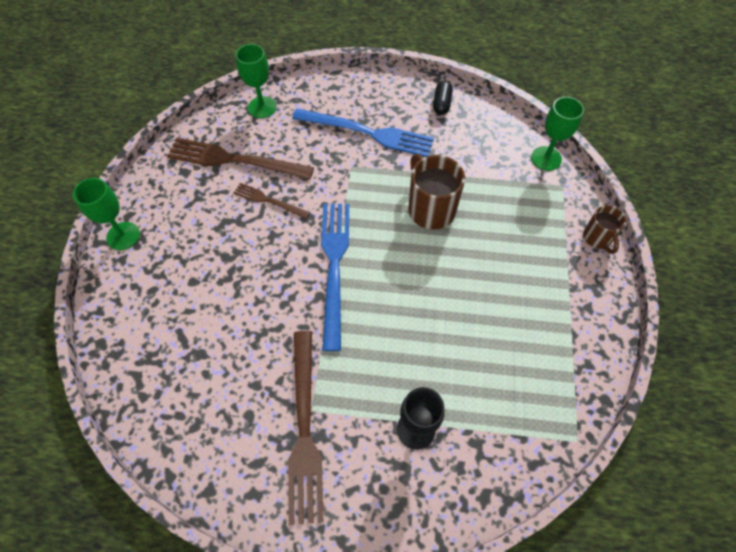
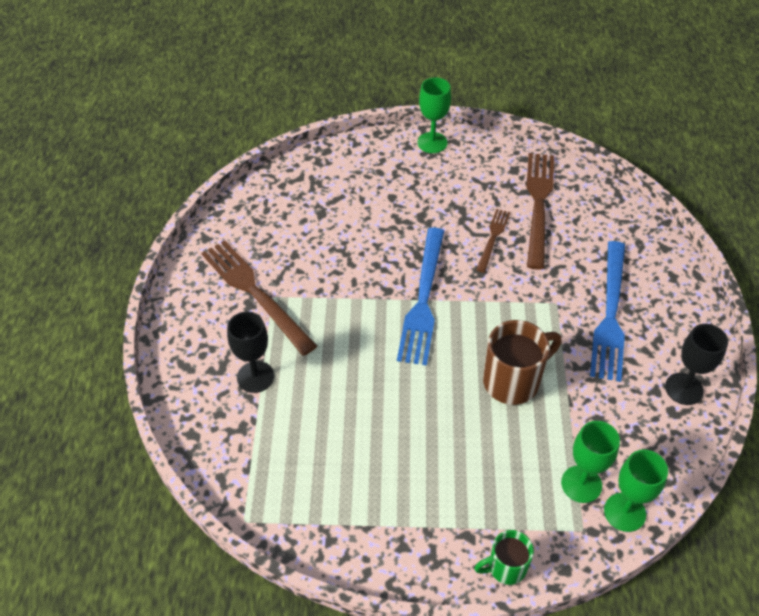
camera: 85 degrees right, 10 degrees down
green goblet [236,44,277,118] -> green goblet moved to [561,421,620,503]
brown fork [288,331,323,525] -> brown fork turned 60 degrees clockwise [201,240,317,356]
blue fork [321,204,349,351] -> blue fork turned 105 degrees clockwise [397,227,444,365]
black capsule [433,81,453,115] -> black goblet [665,324,728,405]
brown mug [583,205,626,254] -> green mug [474,530,534,585]

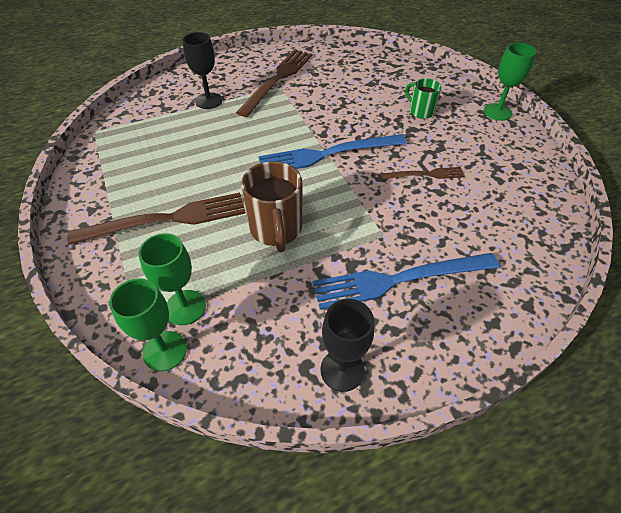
camera: 65 degrees right, 0 degrees up
green mug [474,530,534,585] -> green mug moved to [405,78,441,119]
brown mug [483,320,562,405] -> brown mug turned 45 degrees clockwise [241,161,302,252]
brown fork [526,153,554,270] -> brown fork moved to [67,193,246,245]

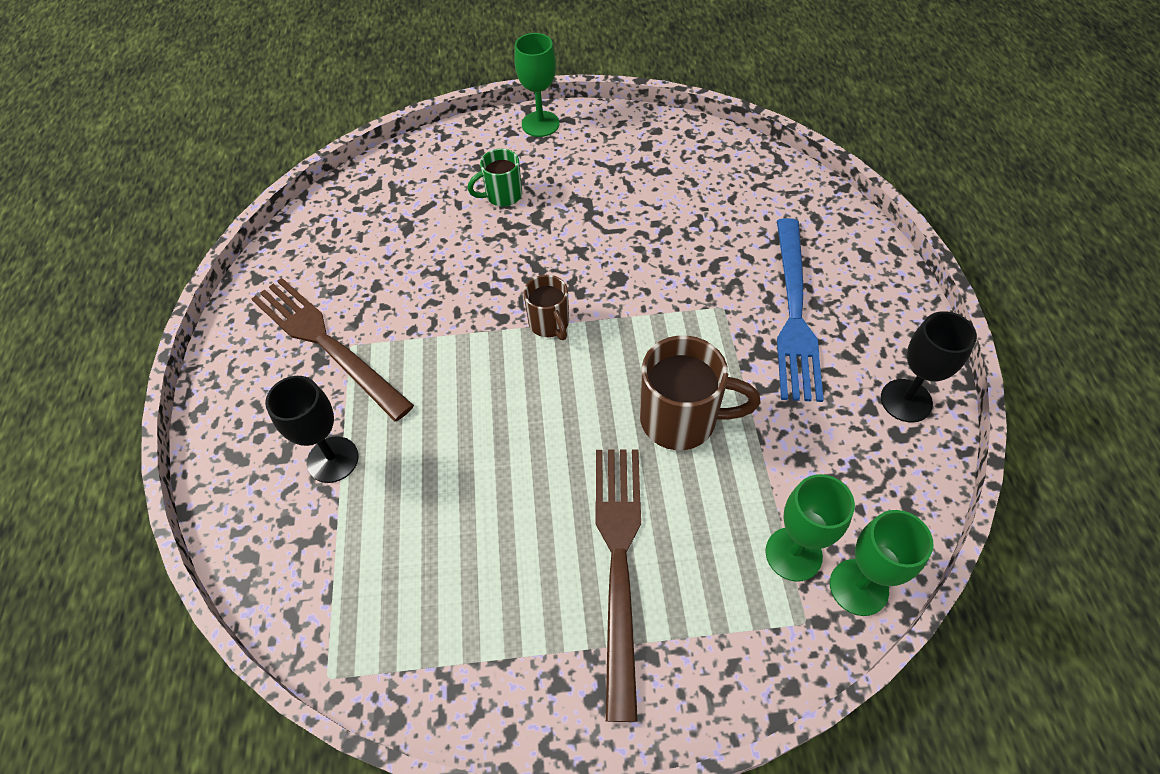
camera: 70 degrees left, 5 degrees up
blue fork [259,134,407,169] -> brown mug [523,275,569,340]
brown fork [381,167,465,180] -> none

